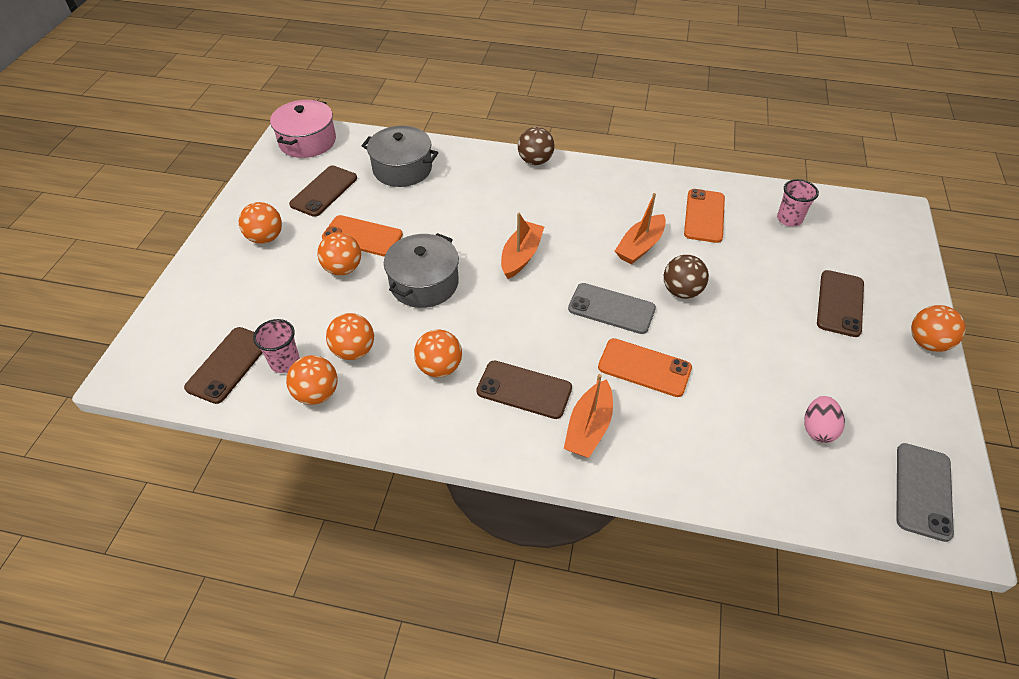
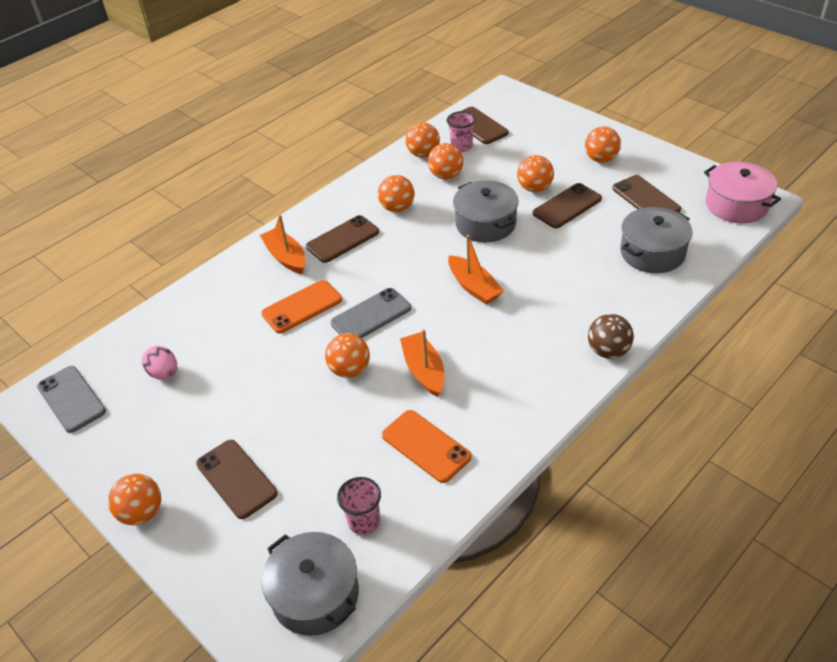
camera: 125 degrees right, 5 degrees down
orange phone [322,215,403,256] -> brown phone [533,183,602,228]
brown ball [664,255,709,299] -> orange ball [325,333,370,378]
none -> grey pot [262,532,359,636]

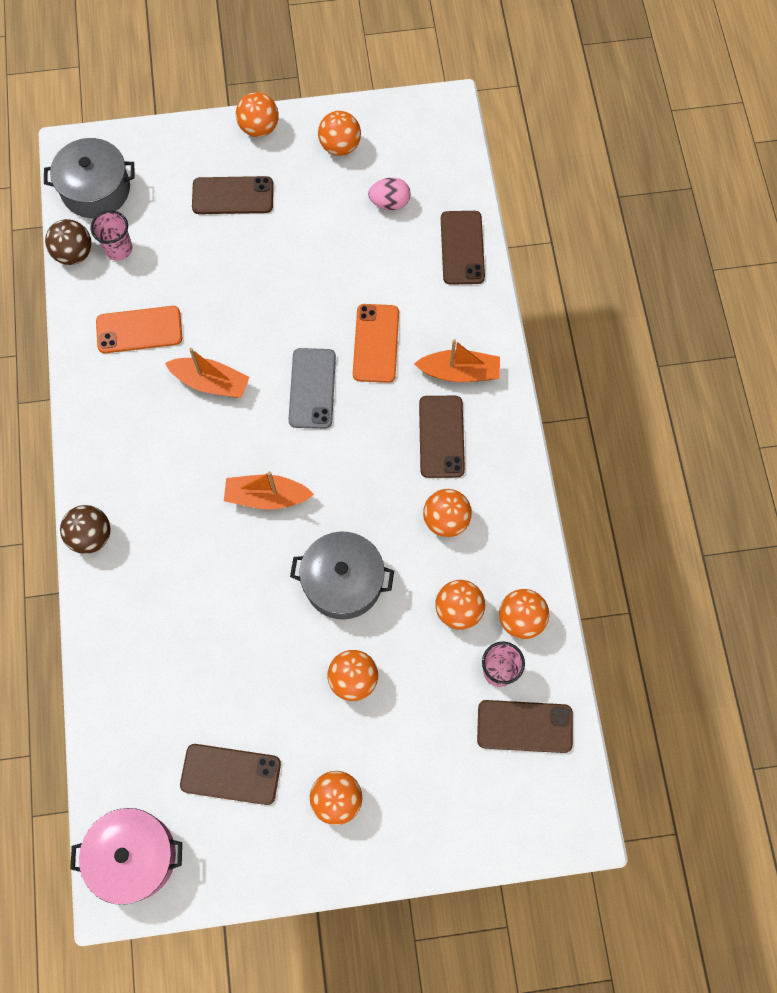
camera: 125 degrees right, 25 degrees up
grey phone [37,366,106,433] -> none
orange ball [325,333,370,378] -> orange ball moved to [318,111,361,156]
brown phone [533,183,602,228] -> brown phone moved to [441,211,485,285]
grey pot [620,207,692,273] -> none
none -> brown ball [45,219,92,265]

